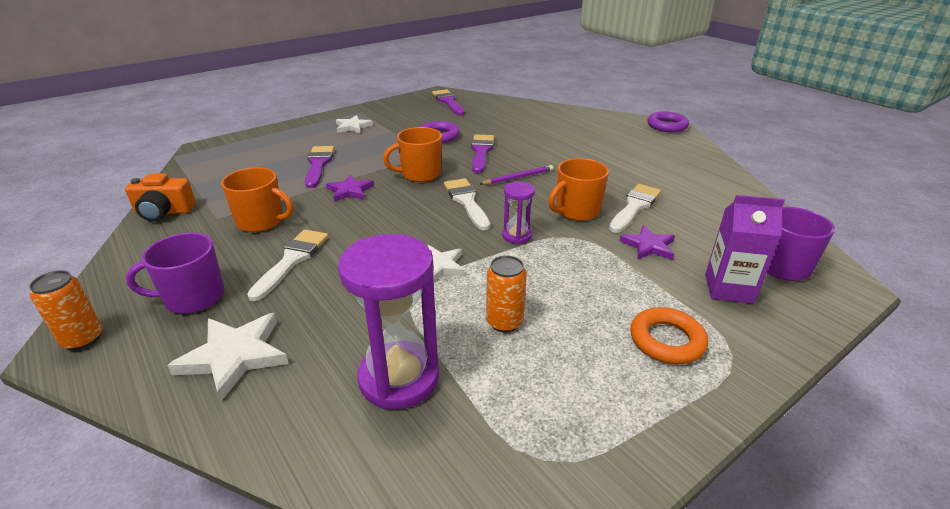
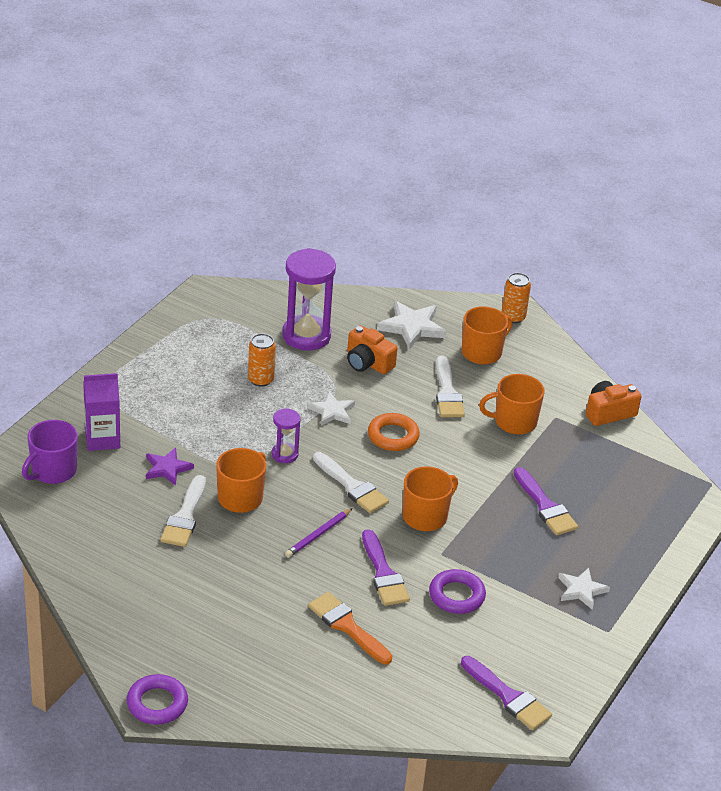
camera: 155 degrees right, 5 degrees up
purple mug [126,233,225,314] -> orange mug [462,306,513,365]
purple star [326,175,374,202] -> none
orange ring [630,307,708,364] -> orange ring moved to [368,413,420,451]
none -> orange brush [308,592,392,664]
none -> orange camera [347,325,397,374]

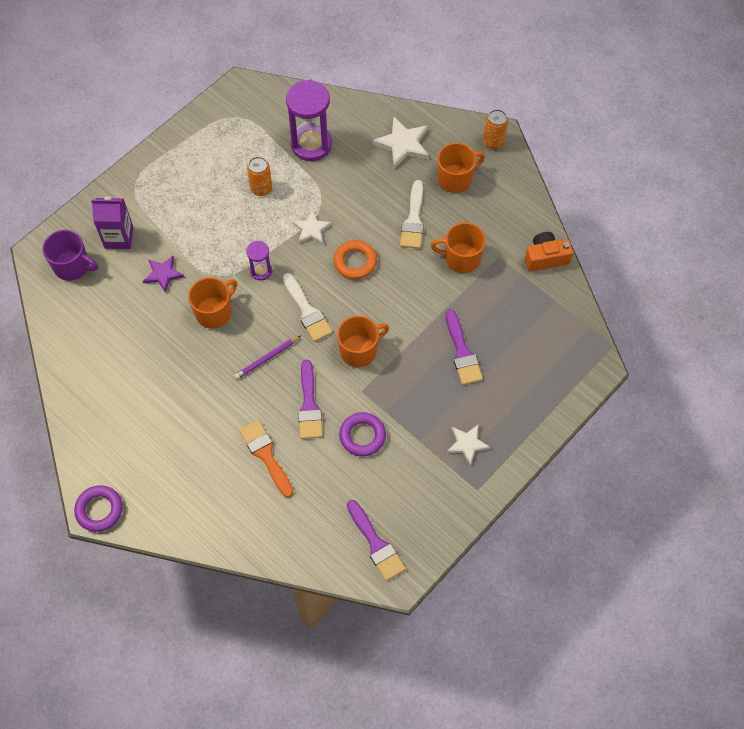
camera: 15 degrees right, 25 degrees up
purple mug [22,420,78,484] -> purple mug turned 120 degrees counterclockwise [42,230,98,281]
white brush [160,475,206,547] -> none
orange camera [347,325,397,374] -> none

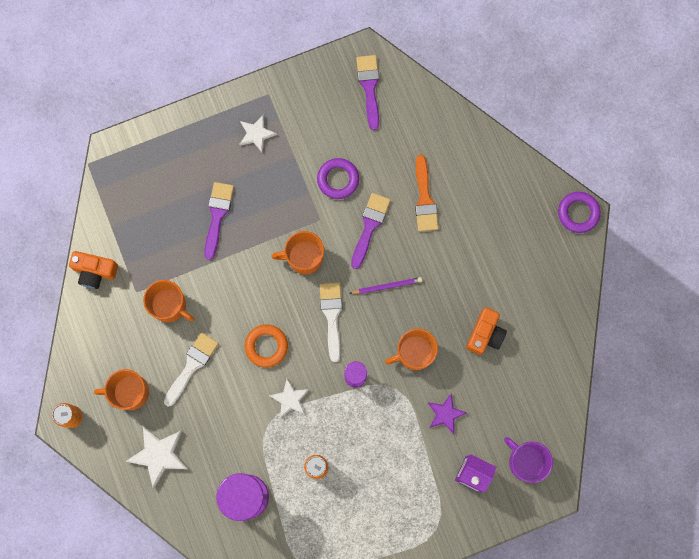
camera: 155 degrees left, 15 degrees up
none -> orange camera [466,307,507,355]

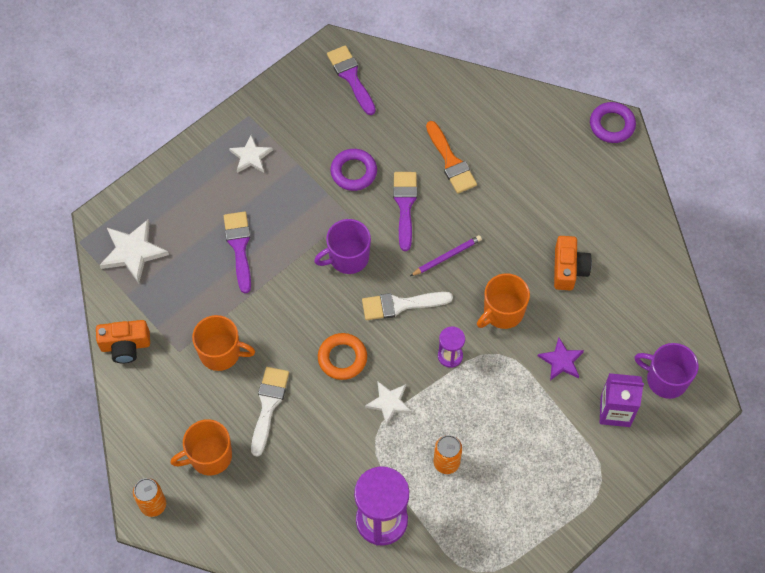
camera: 20 degrees left, 15 degrees down
white star [125,426,188,488] -> white star moved to [100,219,169,283]
orange mug [271,231,324,274] -> purple mug [314,219,371,274]
white brush [320,282,342,362] -> white brush turned 75 degrees counterclockwise [362,292,453,320]

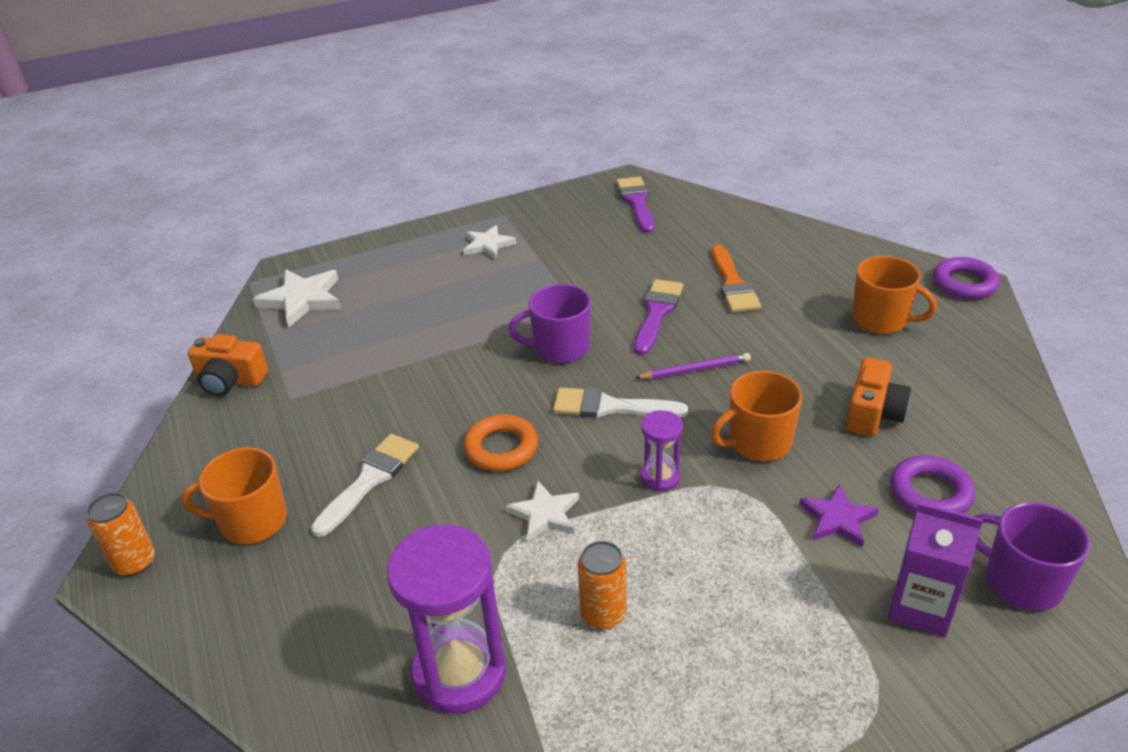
camera: 20 degrees right, 25 degrees down
orange mug [192,315,255,371] -> orange mug moved to [852,256,937,334]
purple brush [224,211,251,293] -> none
purple ring [330,149,377,191] -> purple ring moved to [890,455,975,513]

